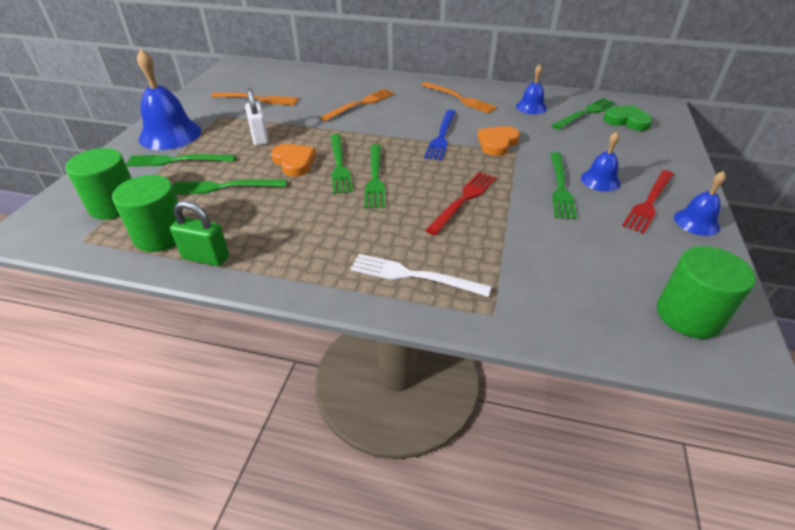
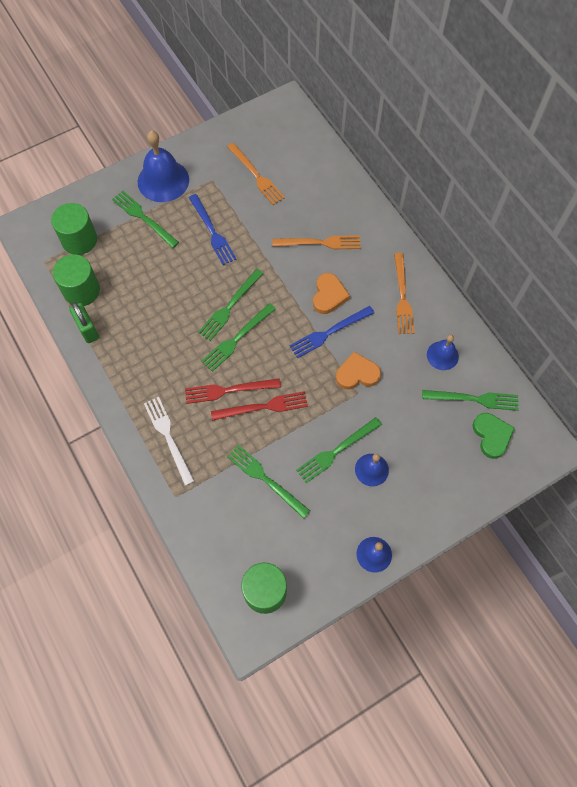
camera: 45 degrees right, 25 degrees up
green fork [172,179,287,195] -> green fork moved to [227,445,310,519]
white padlock [245,88,269,146] -> blue fork [189,194,237,265]
orange heart [271,144,316,176] -> orange heart moved to [313,273,350,314]
red fork [622,170,674,234] -> red fork moved to [185,378,281,404]

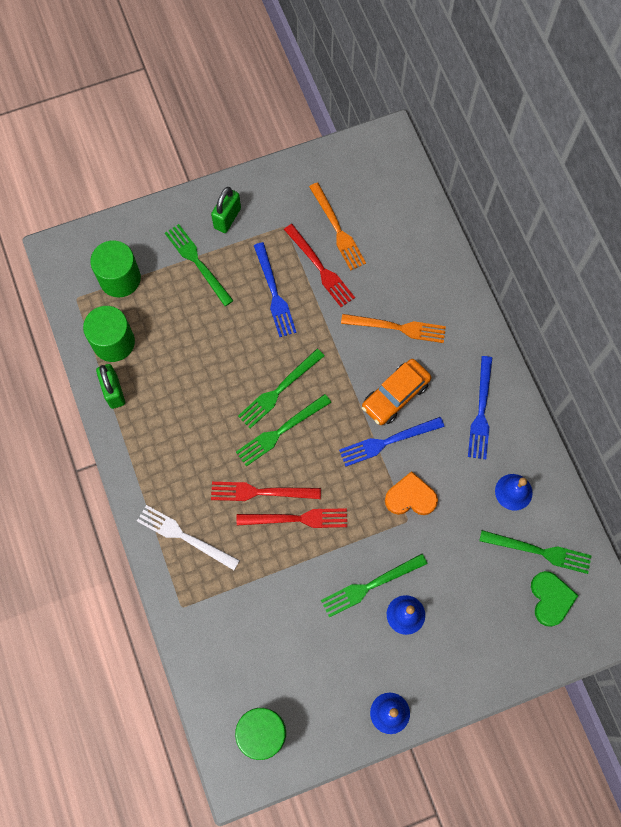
camera: 10 degrees right, 5 degrees up
blue bell [138,130,189,202] -> green padlock [211,187,241,233]
white fork [144,397,194,486] -> white fork turned 45 degrees counterclockwise [137,505,240,570]
green fork [227,445,310,519] -> none
orange heart [313,273,350,314] -> orange car [362,359,431,425]
orange fork [394,253,414,334] -> blue fork [468,356,492,459]
none -> red fork [284,224,355,307]

